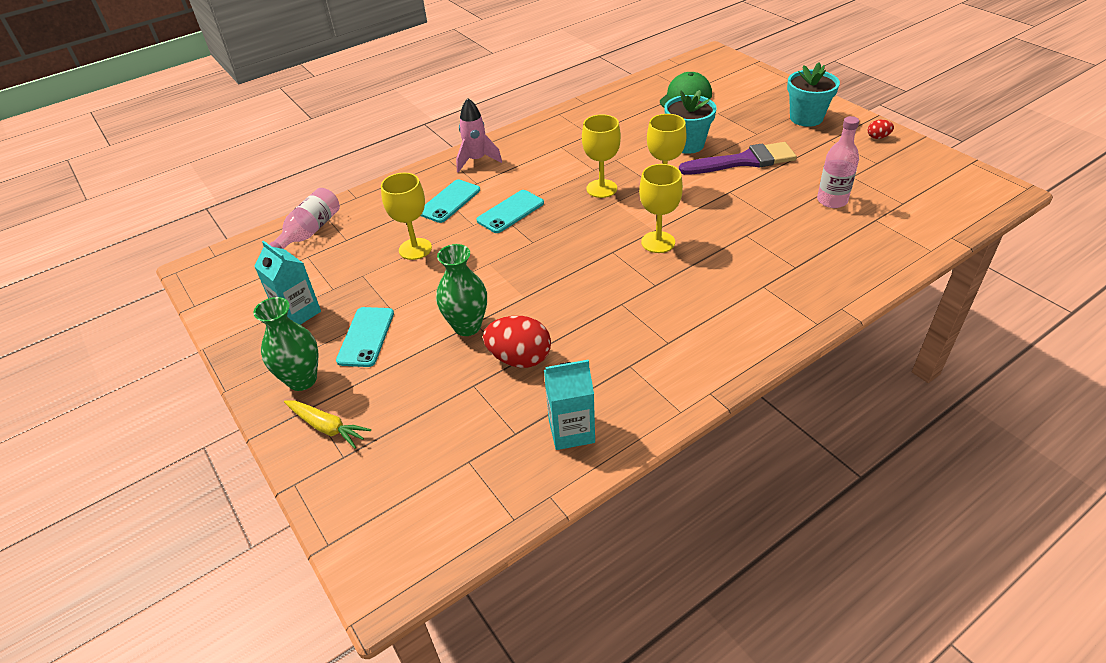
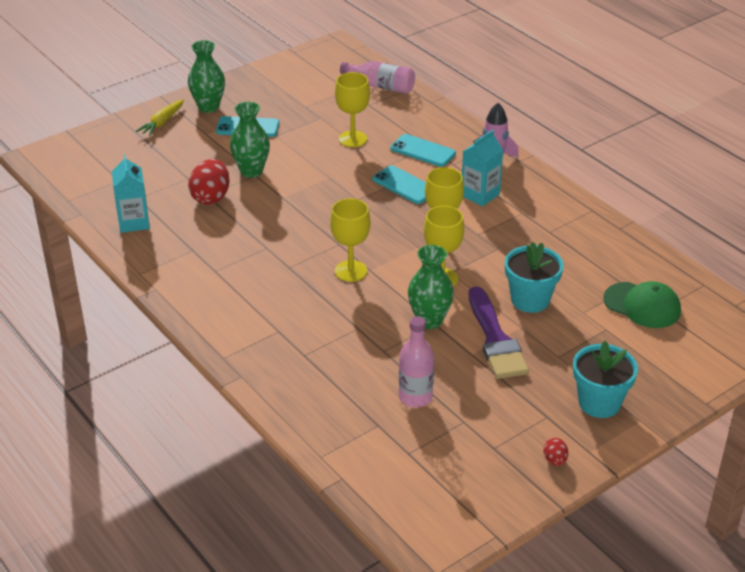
camera: 85 degrees right, 5 degrees down
turquoise carton [254,241,321,325] -> turquoise carton moved to [462,130,503,206]
none -> green vase [408,245,454,329]

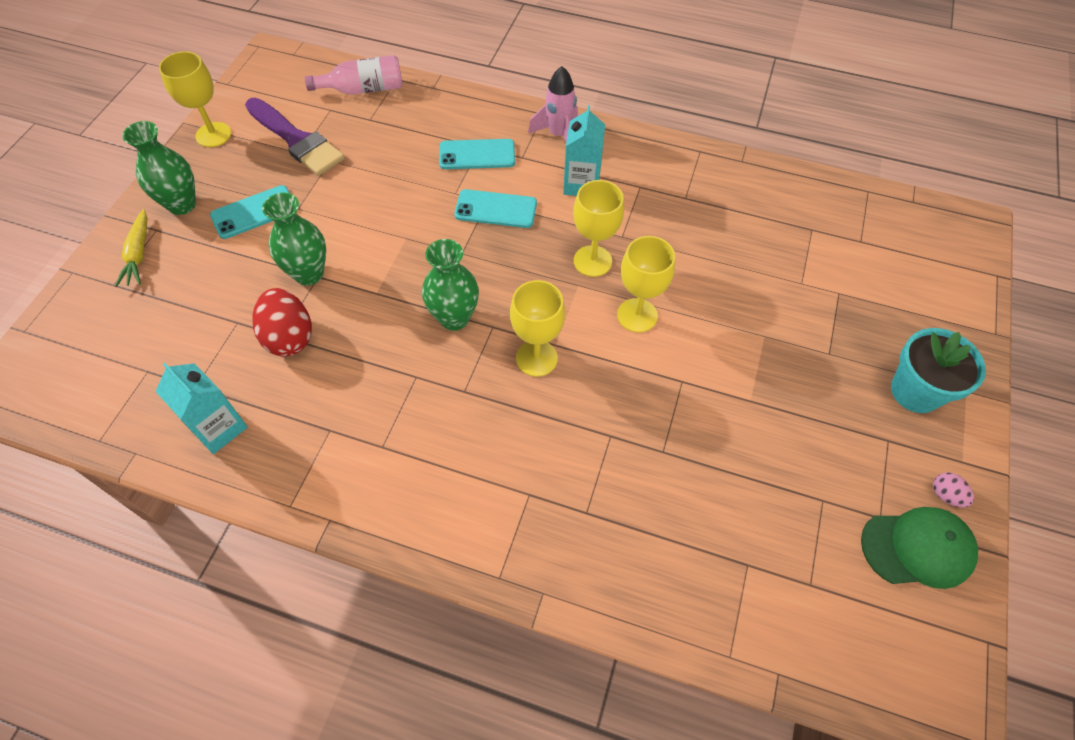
camera: 35 degrees left, 20 degrees up
yellow goblet [335,72,370,147] -> yellow goblet moved to [159,51,231,147]
pink bottle [399,316,434,407] -> none
green vase [408,245,454,329] -> green vase moved to [422,239,479,331]
purple brush [469,287,529,379] -> purple brush moved to [245,98,345,176]
turquoise flower pot [505,242,564,313] -> none
red egg [544,438,568,466] -> pink egg [933,472,974,508]
green cap [604,281,681,328] -> green cap moved to [861,507,978,589]

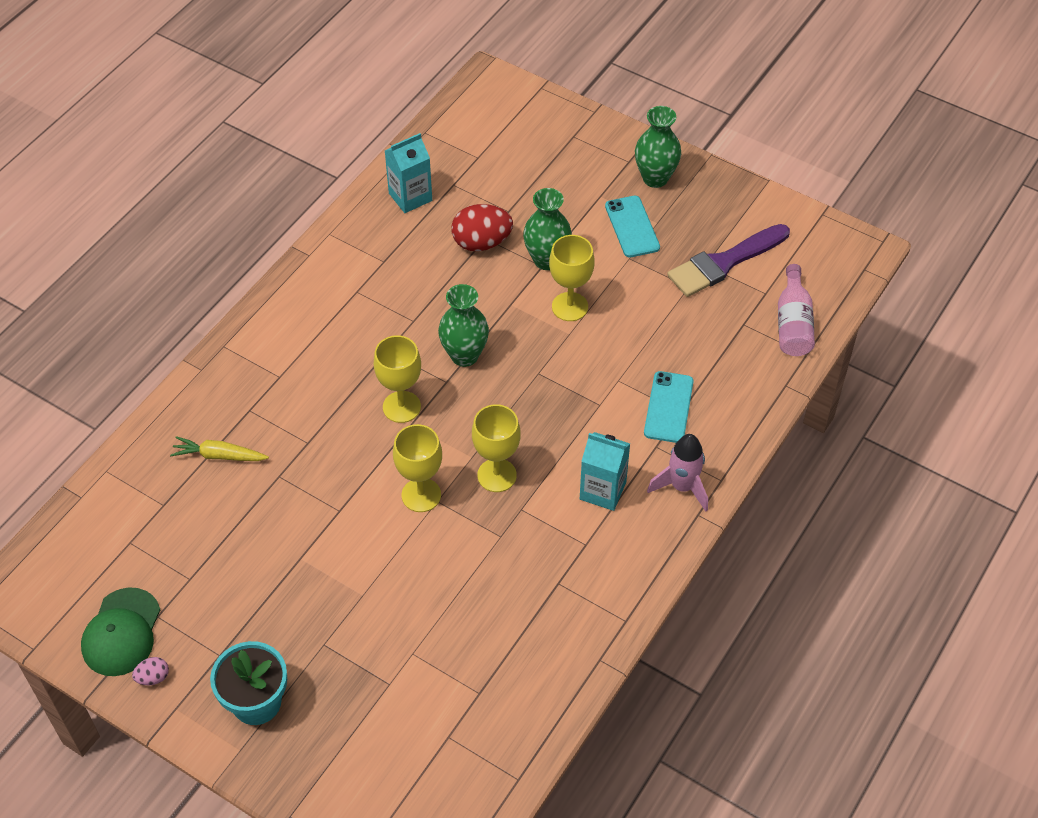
camera: 105 degrees right, 5 degrees down
yellow carrot [115,209,147,287] -> yellow carrot moved to [170,436,269,461]
yellow goblet [159,51,231,147] -> yellow goblet moved to [549,235,595,321]
turquoise phone [454,189,537,228] -> none

